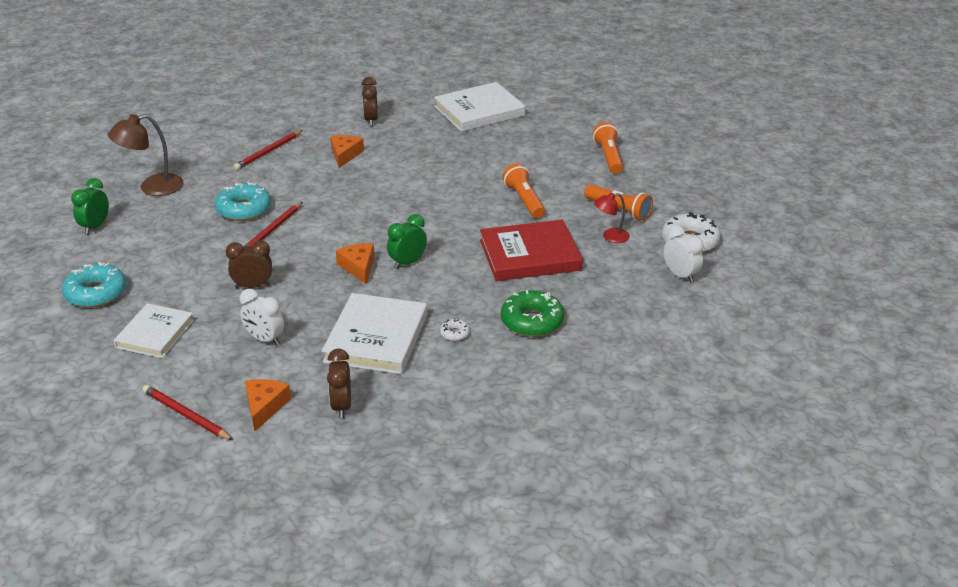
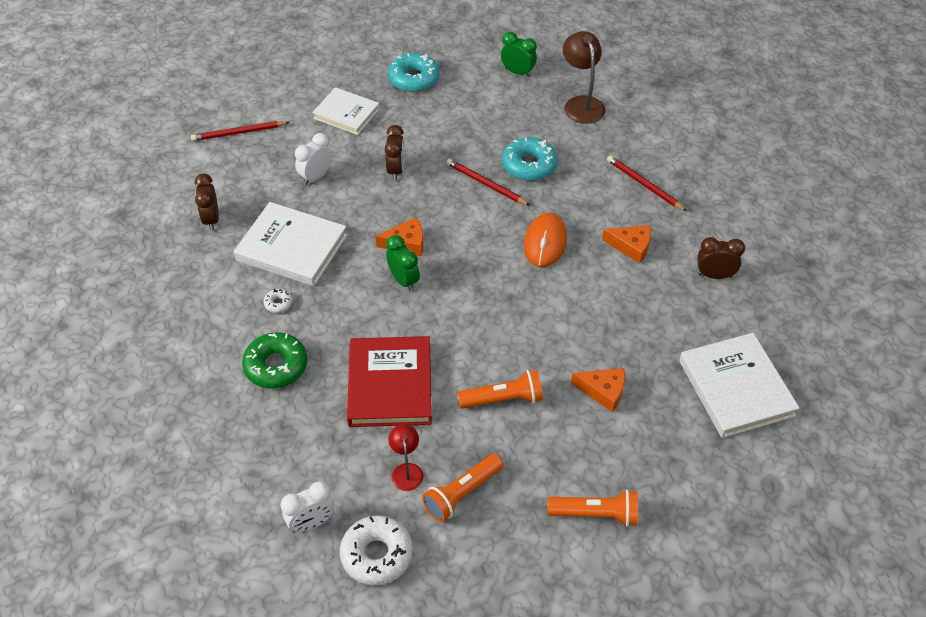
camera: 100 degrees right, 15 degrees up
red pencil [143,385,233,440] -> red pencil turned 150 degrees counterclockwise [191,121,290,141]
orange cheese [245,379,291,431] -> orange cheese moved to [571,368,625,412]
brown clock [327,349,351,418] -> brown clock turned 105 degrees counterclockwise [195,174,219,231]
none -> orange mouse [524,213,567,267]

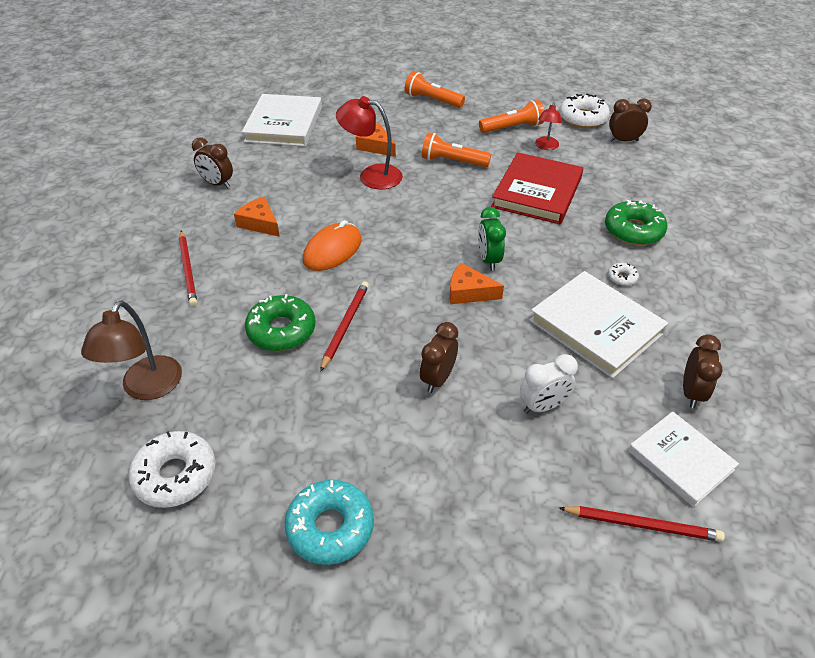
camera: 155 degrees left, 5 degrees down
white clock [280,481,334,532] -> brown clock [609,99,652,142]
white book [312,87,380,135] -> white book moved to [628,412,739,507]
red pencil [446,159,531,206] -> red pencil turned 135 degrees counterclockwise [320,281,369,372]
green clock [501,32,537,77] -> white donut [128,431,216,508]
turquoise donut [502,137,558,181] -> green donut [245,294,315,351]
none -> red lamp [336,96,403,190]

